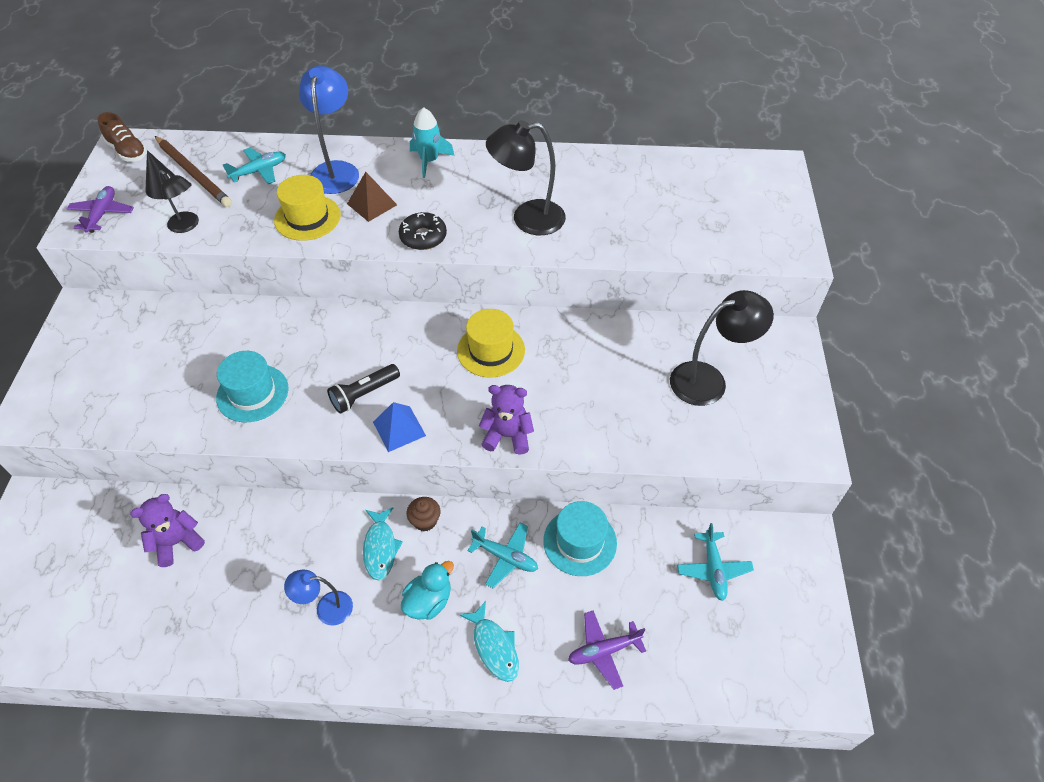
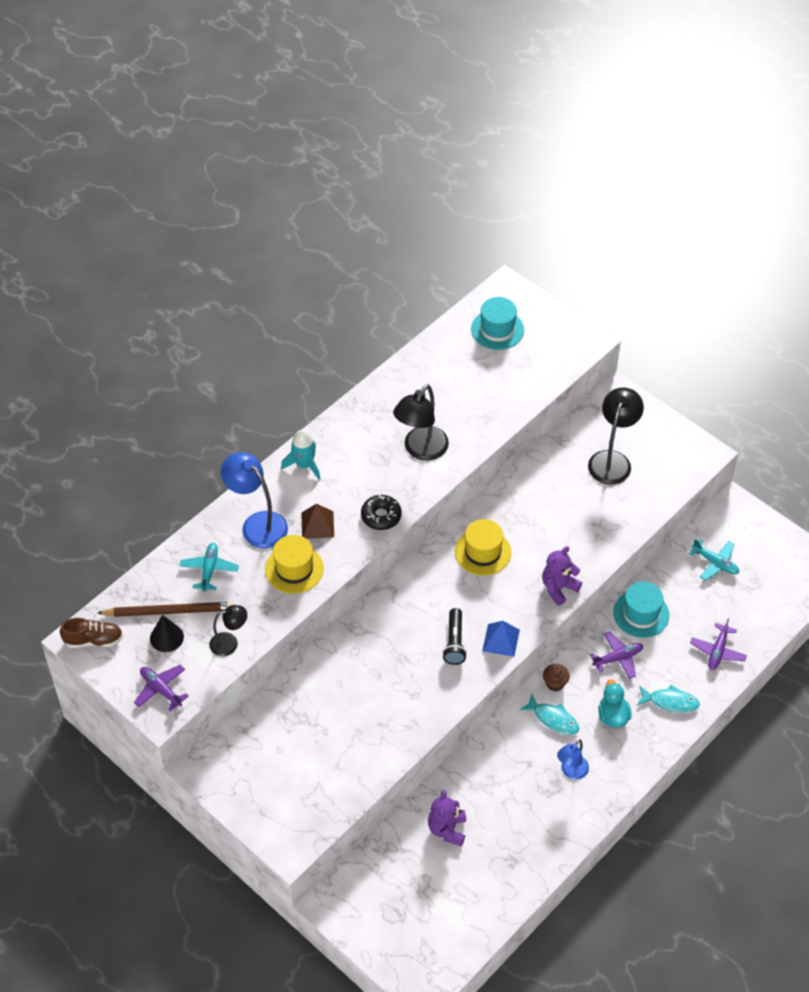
camera: 50 degrees left, 0 degrees up
turquoise hat [216,351,288,422] -> turquoise hat moved to [471,297,524,350]
turquoise plane [467,523,538,588] -> purple plane [590,631,643,679]

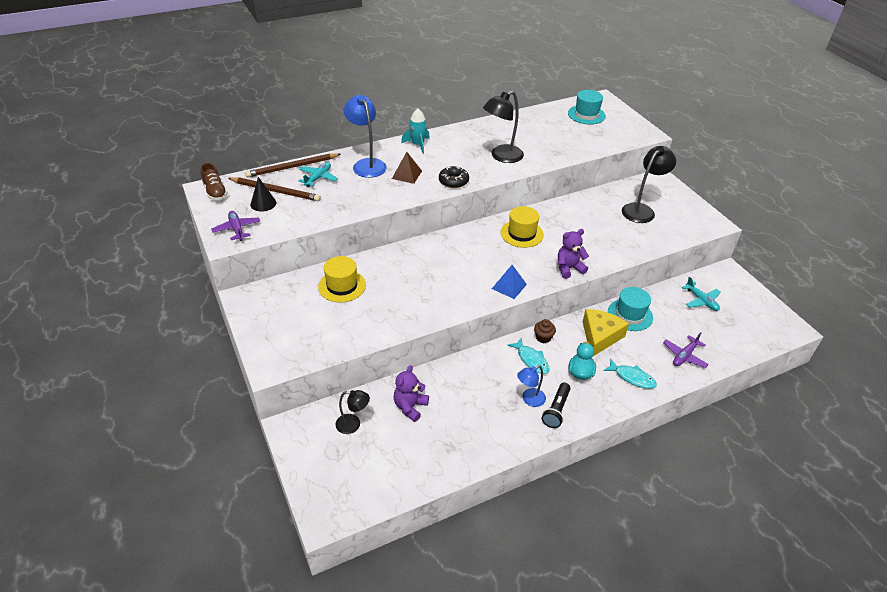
camera: 20 degrees right, 10 degrees down
brown shoe [60,618,123,648] -> brown shoe turned 45 degrees clockwise [200,163,228,200]
black lamp [209,605,247,656] -> black lamp moved to [336,390,370,434]
yellow hat [265,535,324,594] -> yellow hat moved to [318,256,366,303]
black flashlight [442,608,467,665] -> black flashlight moved to [542,383,570,428]
purple plane [590,631,643,679] -> yellow cheese [583,309,629,356]
none -> brown pencil [245,153,341,178]

